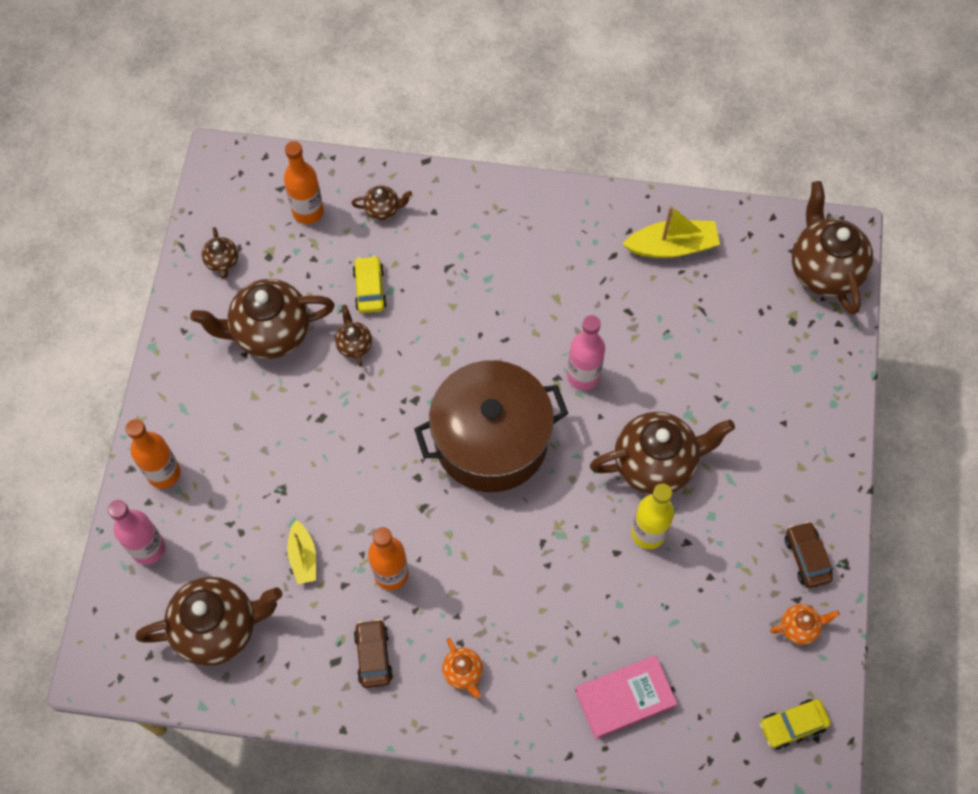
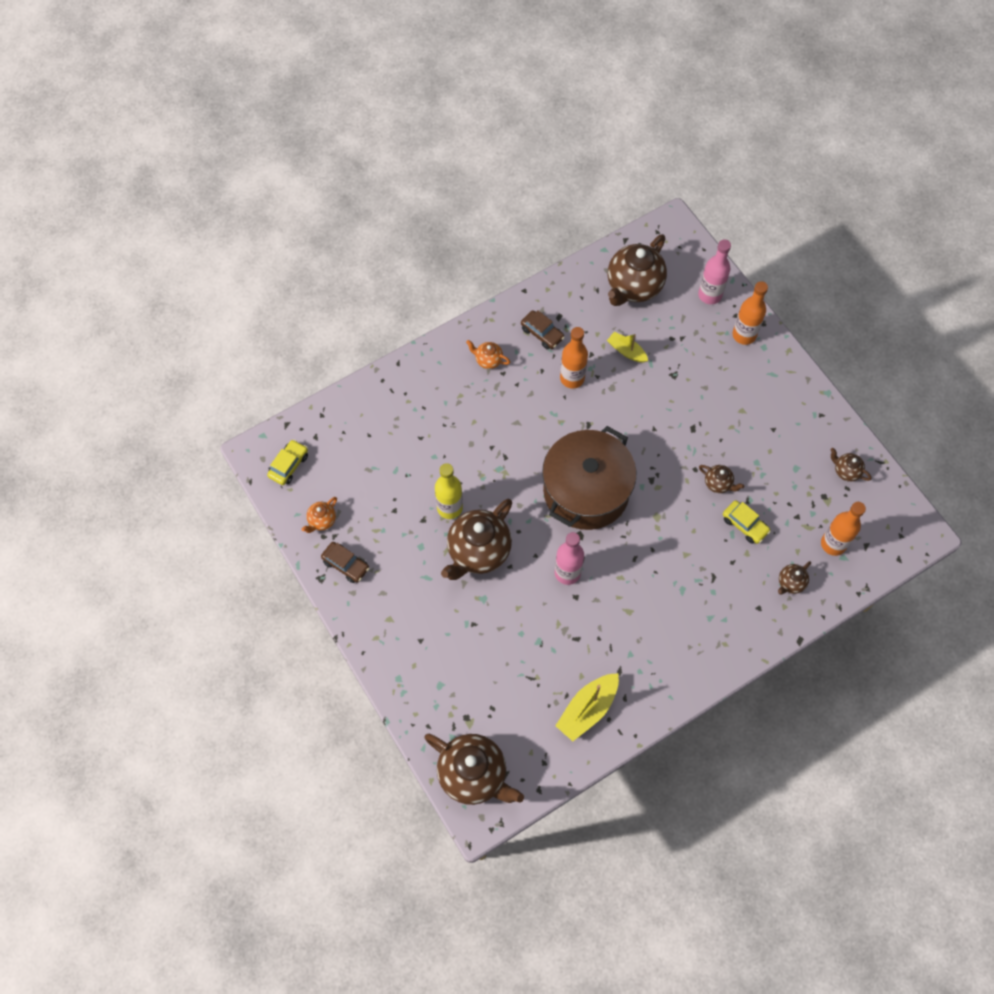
camera: 140 degrees right, 0 degrees up
brown teapot [190,279,335,359] -> none
pink book [575,655,677,739] -> none

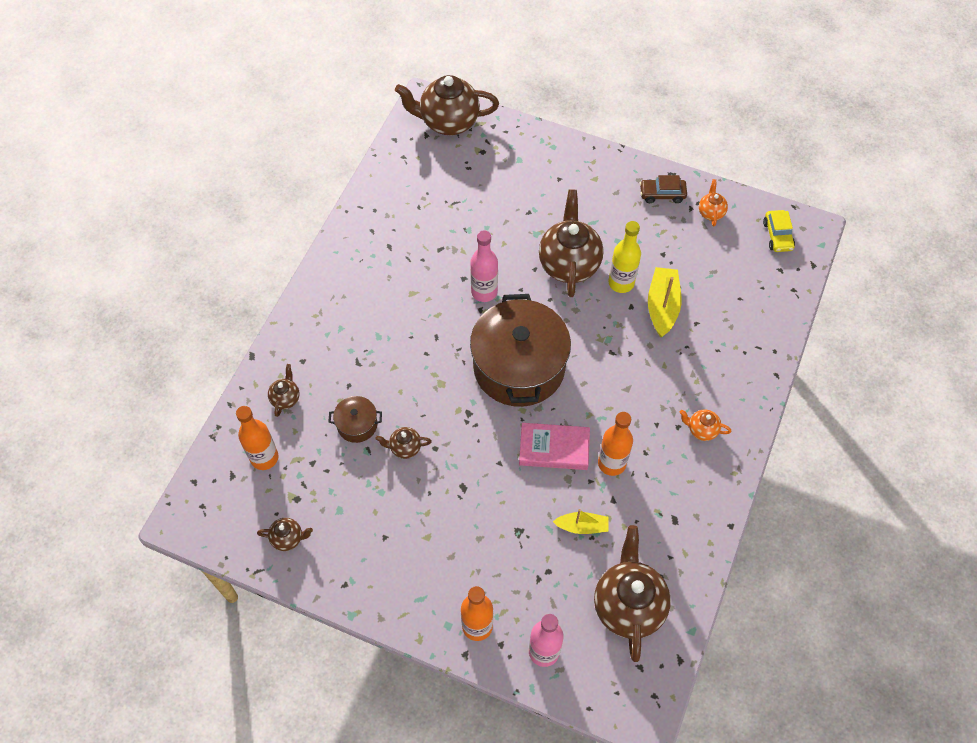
camera: 145 degrees right, 5 degrees down
orange teapot [466,340,510,369] -> orange teapot turned 150 degrees counterclockwise [679,410,731,441]
brown car [521,310,565,350] -> none
yellow boat [555,673,619,741] -> yellow boat moved to [648,267,681,337]
yellow car [723,500,771,544] -> brown pot [328,396,382,443]
none -> pink book [519,423,590,470]

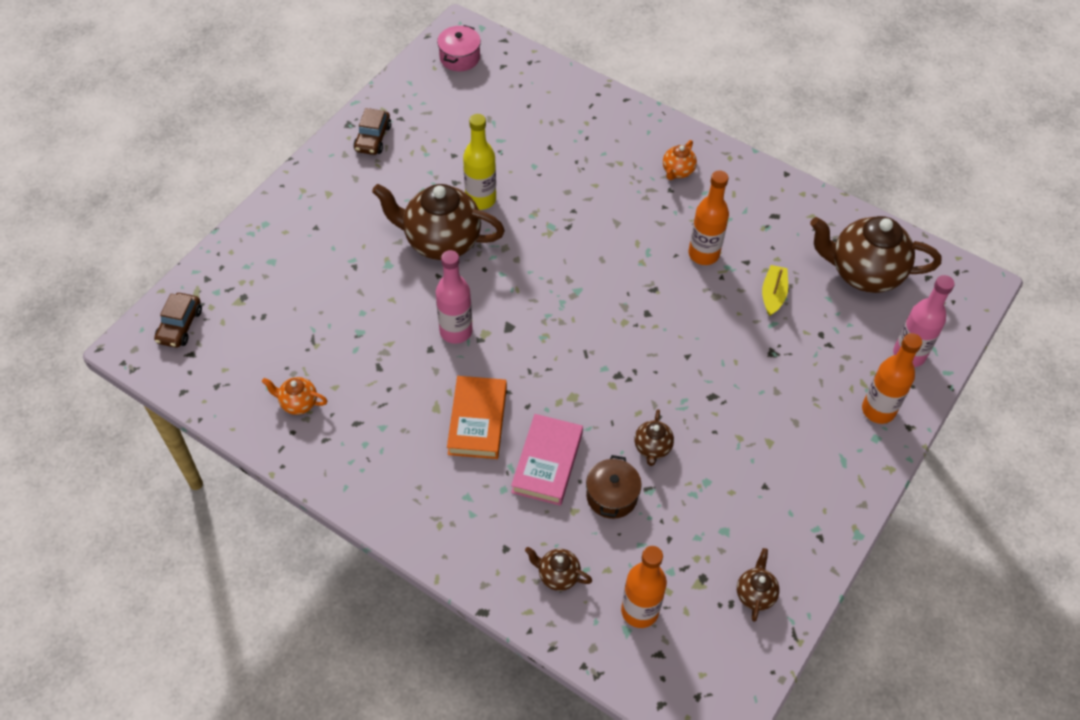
camera: 80 degrees left, 5 degrees down
brown teapot [395,75,499,135] -> brown car [154,293,202,348]
brown pot [470,294,571,407] -> none
pink book [519,423,590,470] -> pink book moved to [511,414,583,506]
yellow boat [648,267,681,337] -> none
orange teapot [699,179,728,226] -> orange teapot moved to [262,377,327,415]
yellow car [763,210,795,252] -> pink pot [437,25,481,71]
none -> orange book [447,376,507,459]

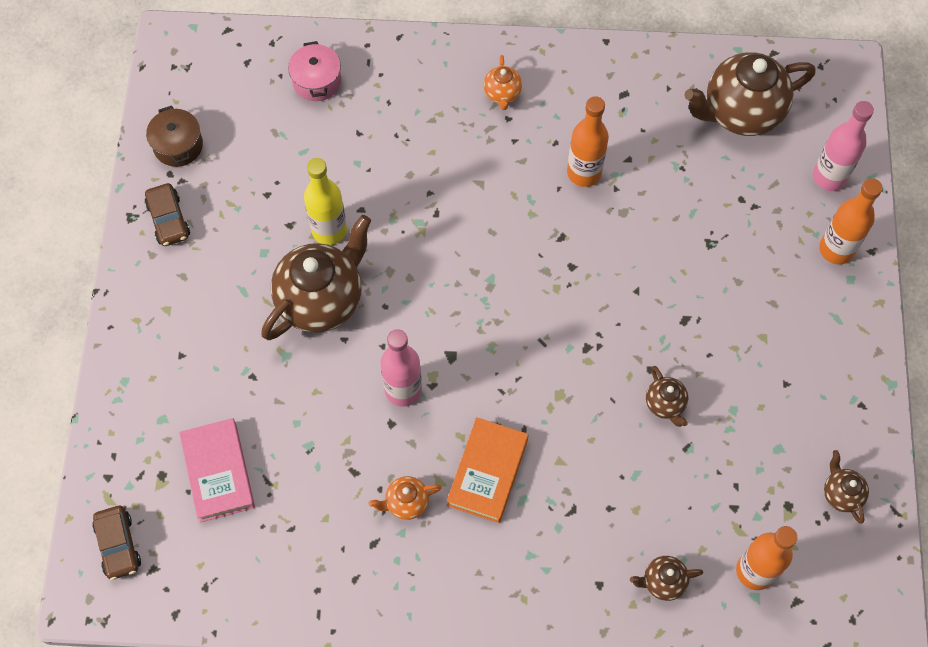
camera: 30 degrees left, 10 degrees up
orange teapot [262,377,327,415] -> orange teapot moved to [368,476,442,520]
brown teapot [372,184,505,260] -> brown teapot turned 150 degrees clockwise [261,215,371,340]
pink pot [437,25,481,71] -> pink pot moved to [288,41,341,101]
orange book [447,376,507,459] -> orange book turned 45 degrees clockwise [447,417,528,523]
pink book [511,414,583,506] -> pink book moved to [179,418,255,522]
brown pot [586,455,641,519] -> brown pot moved to [146,106,203,167]
yellow boat [762,265,788,316] -> none

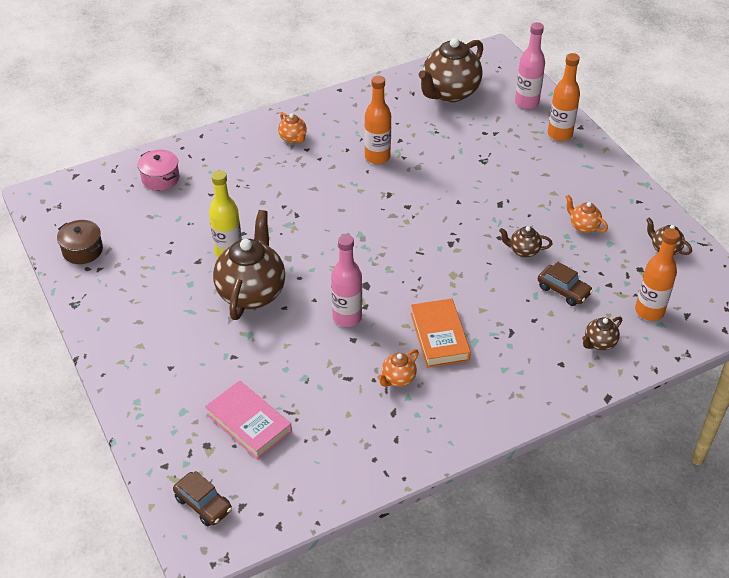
camera: 30 degrees left, 20 degrees down
brown car [145,183,190,246] -> brown car moved to [538,262,593,306]
brown teapot [646,366,689,427] -> brown teapot turned 150 degrees clockwise [499,226,553,258]
none -> orange teapot [565,195,608,233]

